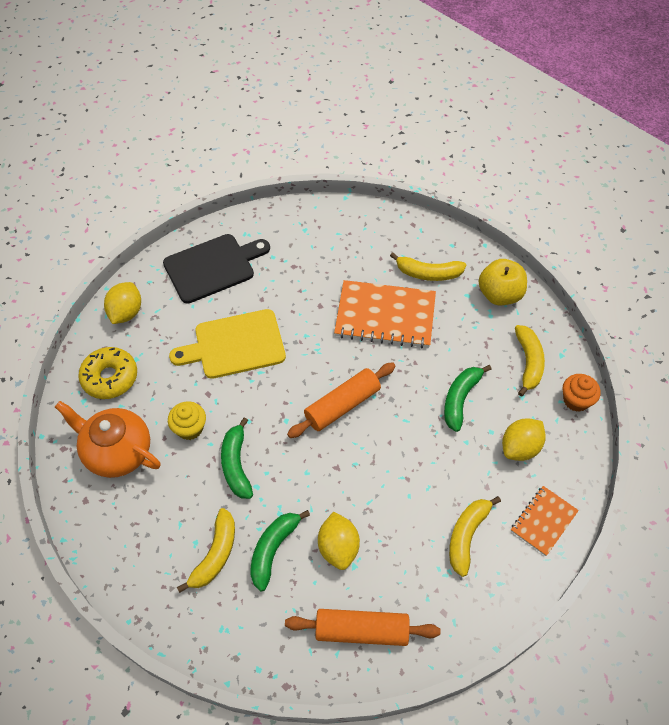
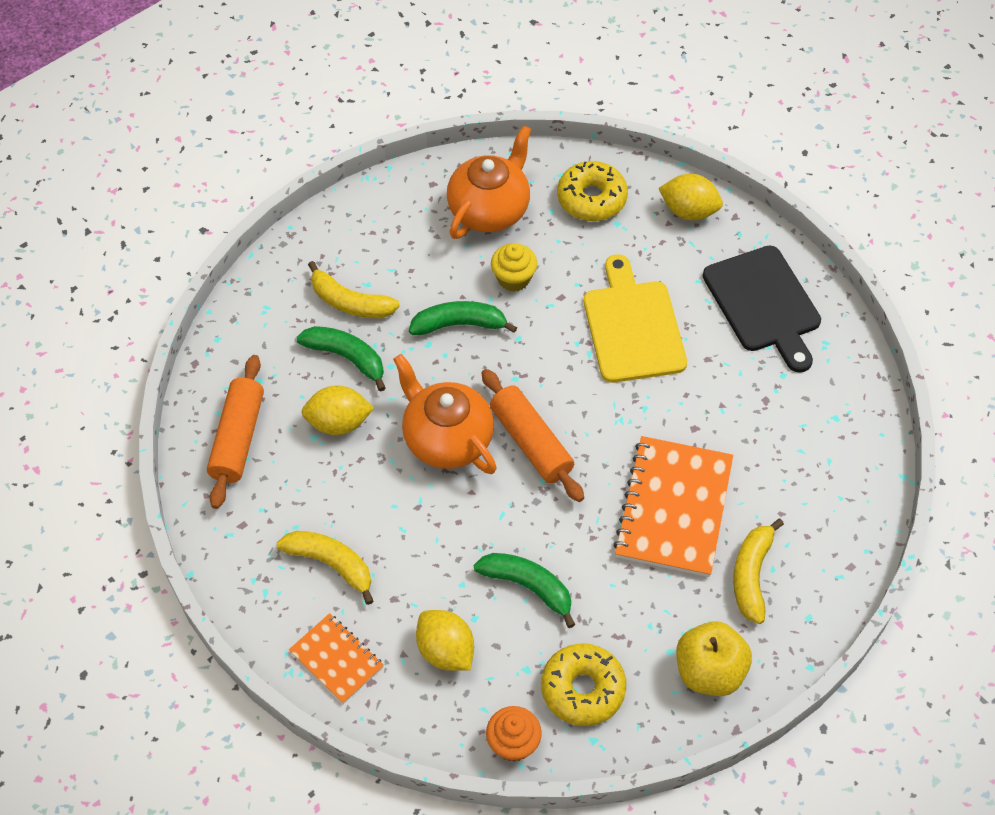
camera: 95 degrees right, 0 degrees up
yellow banana [515,325,545,396] -> yellow donut [541,643,626,726]
none -> orange teapot [393,354,497,474]

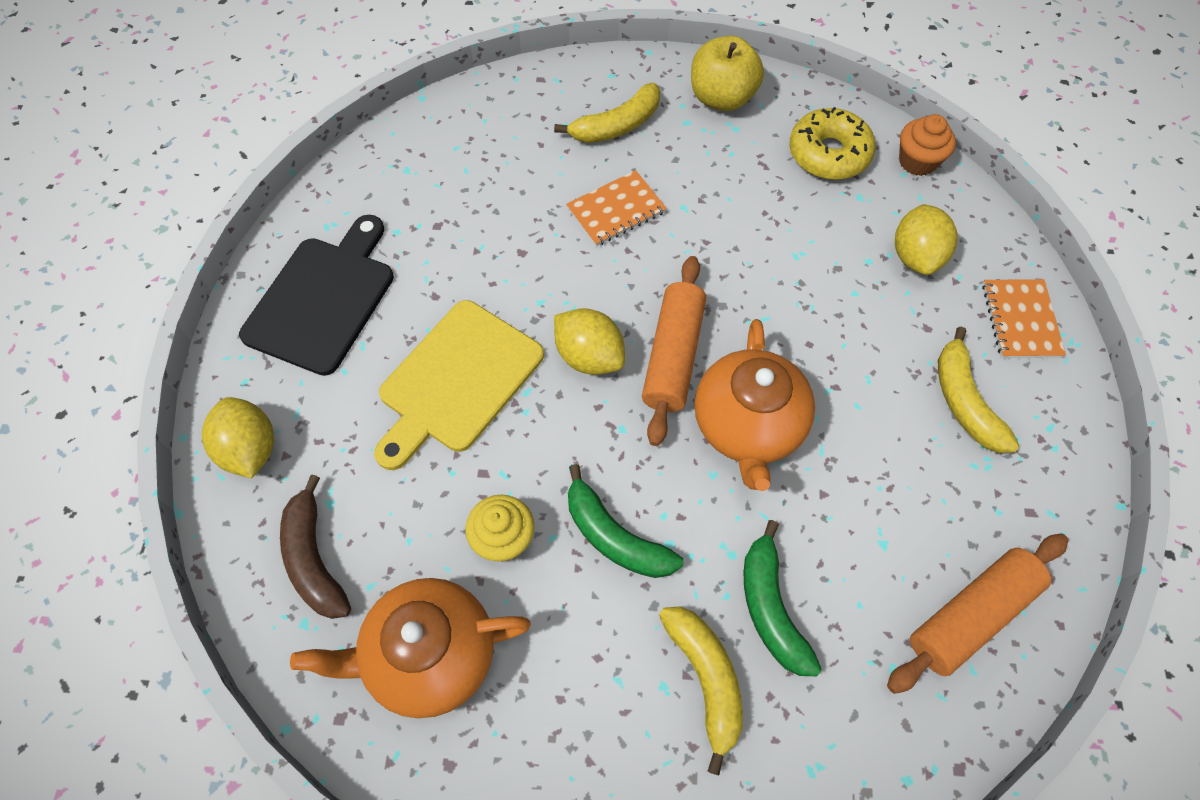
camera: 135 degrees left, 5 degrees up
yellow lemon [301,385,374,435] -> yellow lemon moved to [554,308,625,375]
green banana [474,553,575,628] -> none
yellow donut [557,161,628,221] -> brown banana [280,474,351,619]
orange notebook [613,436,733,577] -> orange notebook [566,170,667,246], size x0.55

